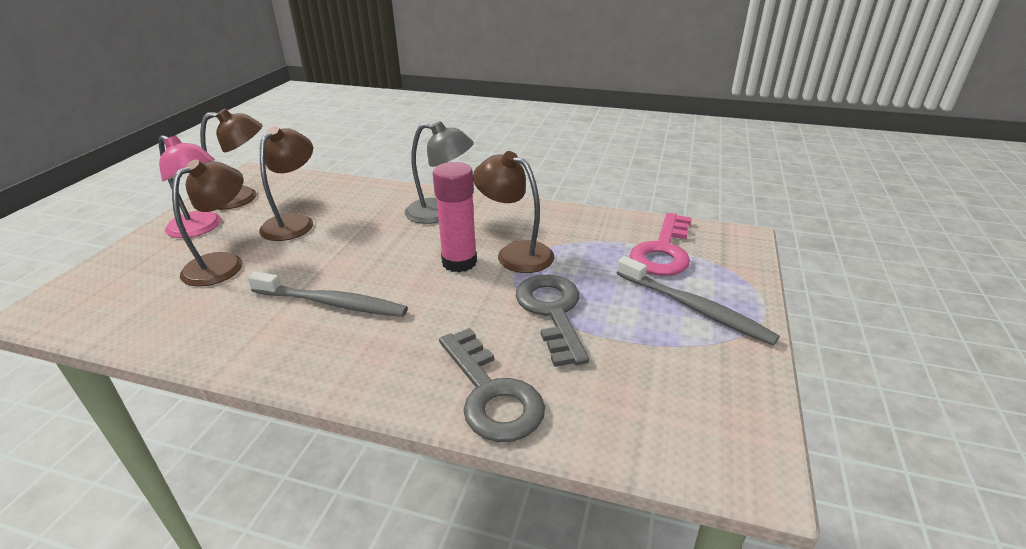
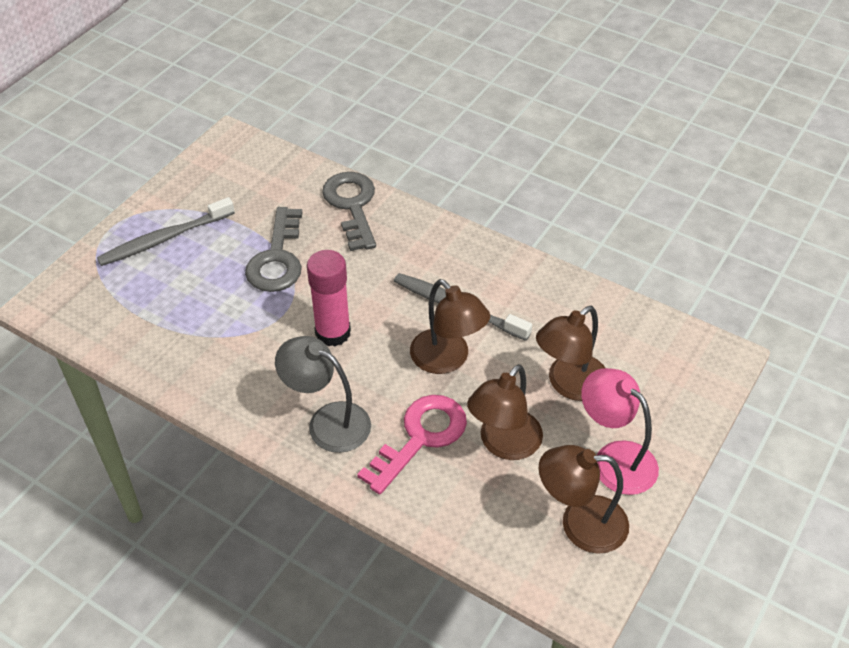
camera: 165 degrees left, 15 degrees up
brown lamp [473,151,555,273] -> brown lamp moved to [410,279,490,374]
grey toothbrush [617,256,780,345] -> grey toothbrush turned 90 degrees counterclockwise [97,197,235,266]
pink key [630,213,692,276] -> pink key moved to [357,395,467,495]

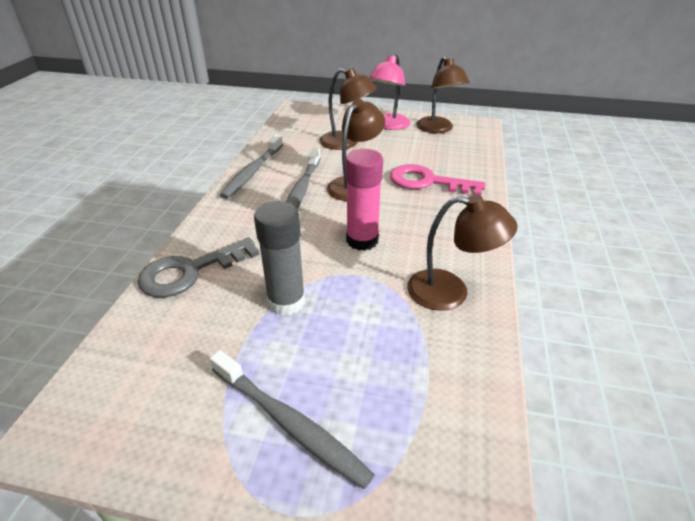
camera: 110 degrees left, 10 degrees down
grey key [245,207,302,292] -> grey glue stick [254,201,305,316]
grey lamp [275,336,371,453] -> none
brown lamp [467,364,543,460] -> brown lamp moved to [407,194,518,311]
none -> grey toothbrush [220,134,283,199]

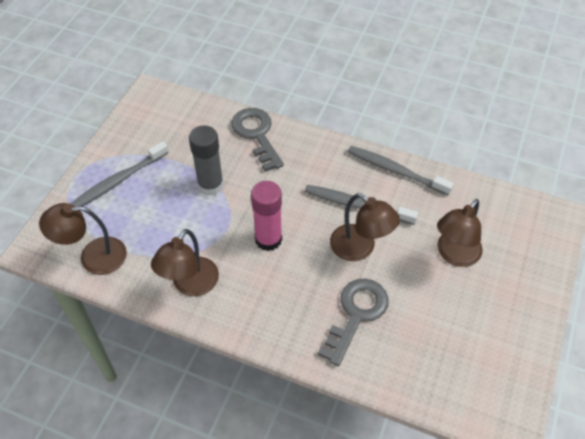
camera: 100 degrees right, 15 degrees up
pink lamp [369,54,410,130] -> none
pink key [390,164,485,195] -> grey key [318,279,389,366]
brown lamp [416,56,470,133] -> brown lamp moved to [39,203,127,275]

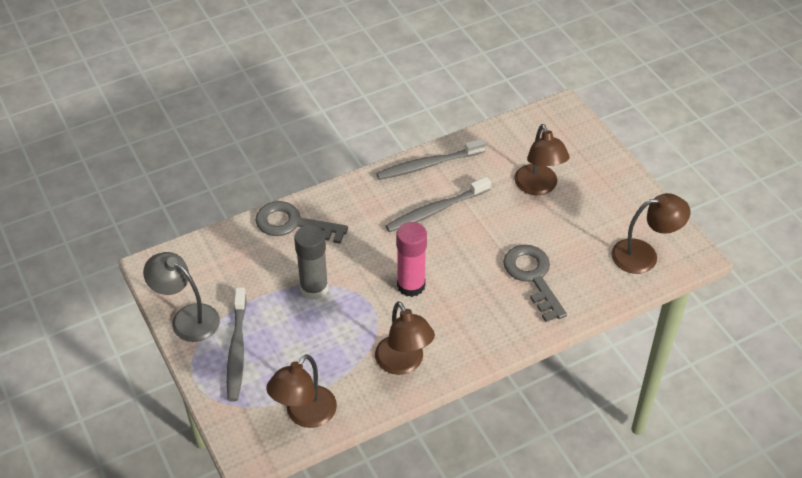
camera: 50 degrees left, 5 degrees down
brown lamp [330,193,400,261] -> brown lamp moved to [611,193,691,274]
none -> grey lamp [143,252,220,342]

